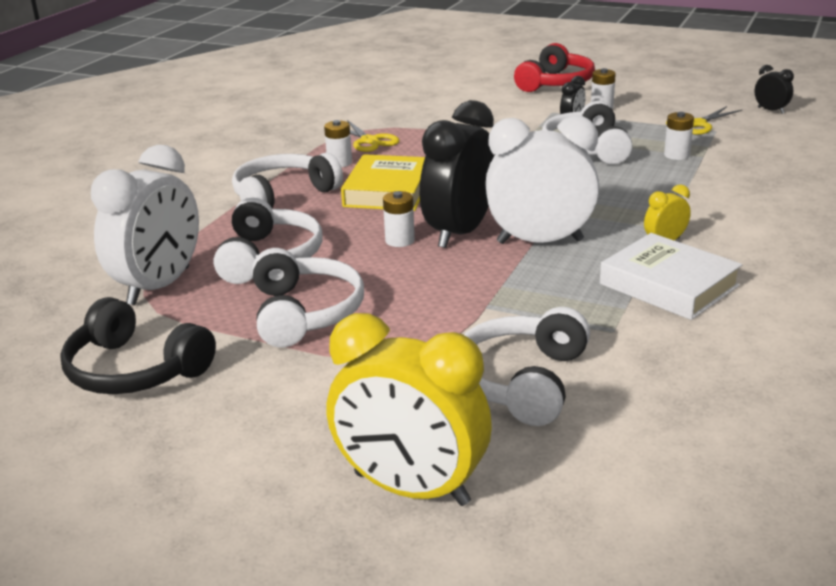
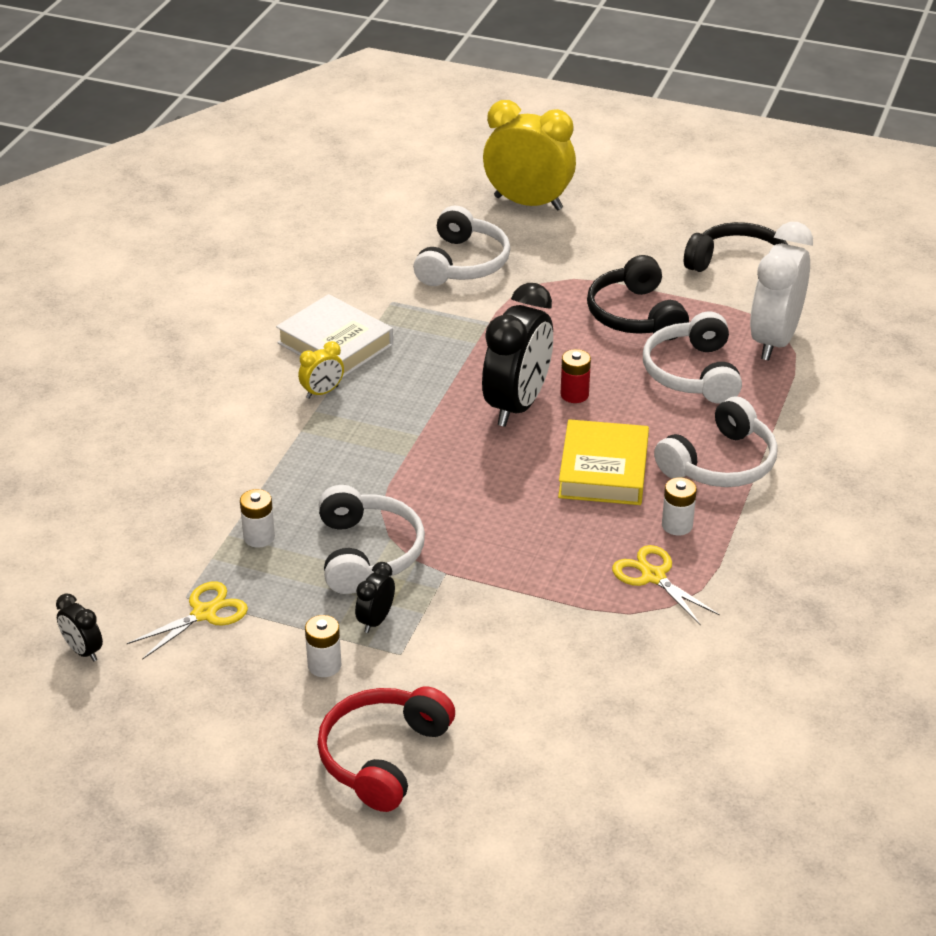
camera: 175 degrees right, 10 degrees up
white headphones [252,248,364,348] -> black headphones [587,255,689,340]
white battery [383,191,415,247] -> red battery [561,349,591,403]
white clock [485,116,599,244] -> none

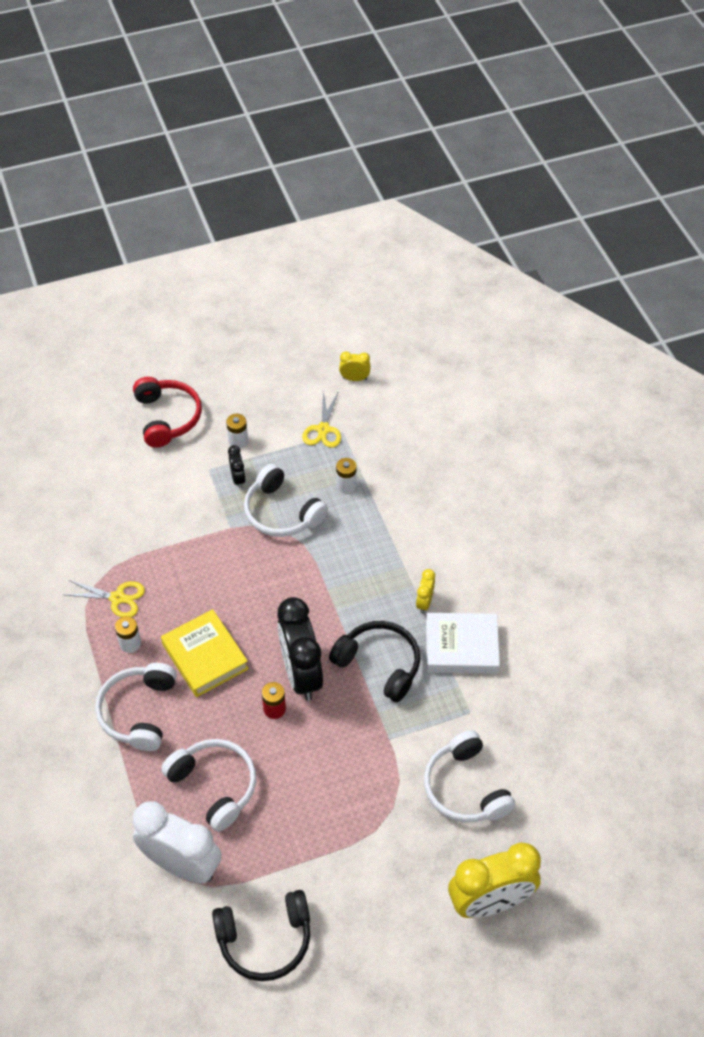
camera: 140 degrees right, 15 degrees up
black clock [56,594,103,662] -> yellow clock [339,351,371,381]
black headphones [587,255,689,340] -> black headphones moved to [329,621,420,702]
white clock [750,222,813,361] -> white clock turned 45 degrees counterclockwise [133,802,221,883]

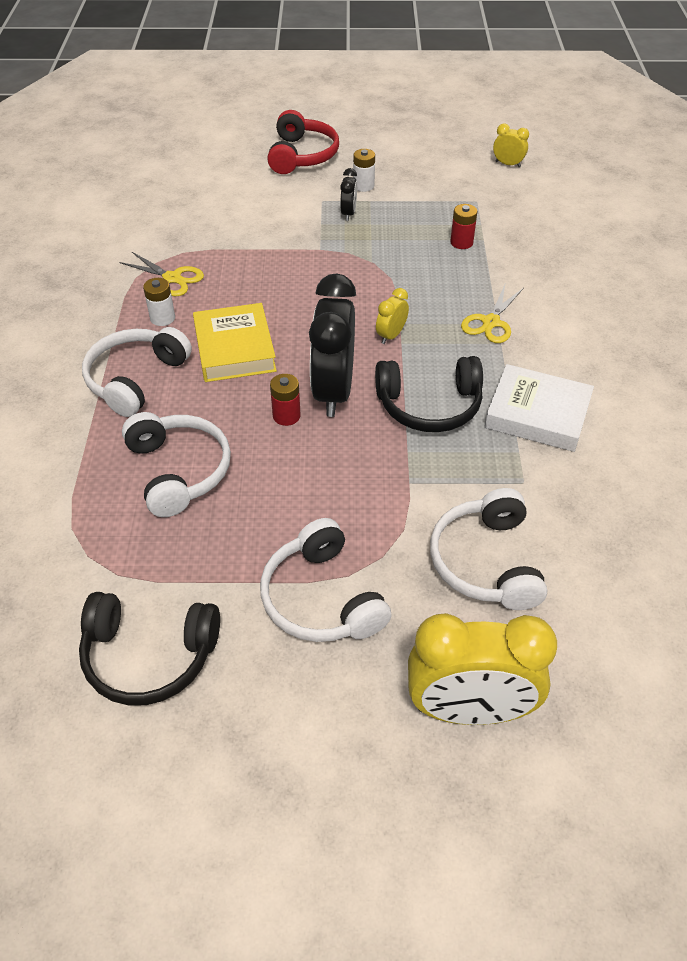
camera: 20 degrees right, 5 degrees down
white clock [133,802,221,883] -> none
white headphones [244,464,328,537] -> white headphones moved to [260,518,392,642]
yellow scissors [302,391,341,448] -> yellow scissors moved to [461,285,524,343]
black headphones [329,621,420,702] -> black headphones turned 120 degrees clockwise [375,356,483,432]
white battery [336,458,357,493] -> red battery [450,204,477,249]
yellow clock [416,569,435,614] -> yellow clock moved to [376,288,409,344]

